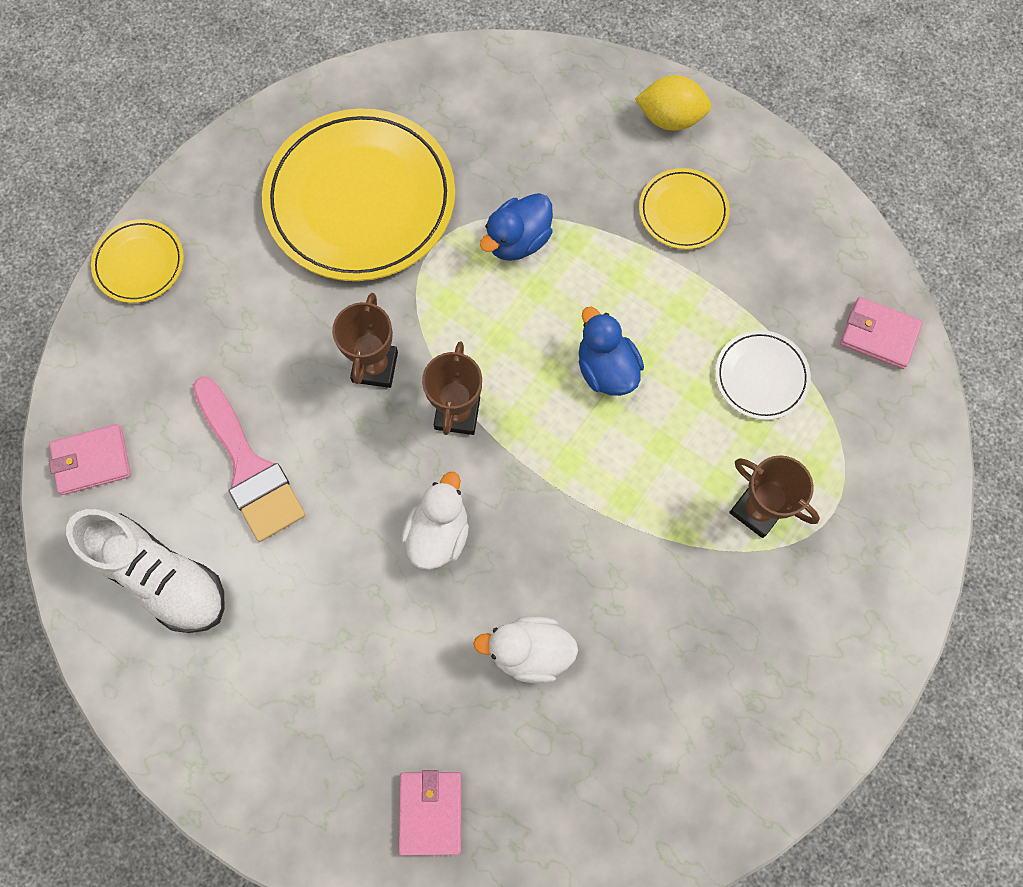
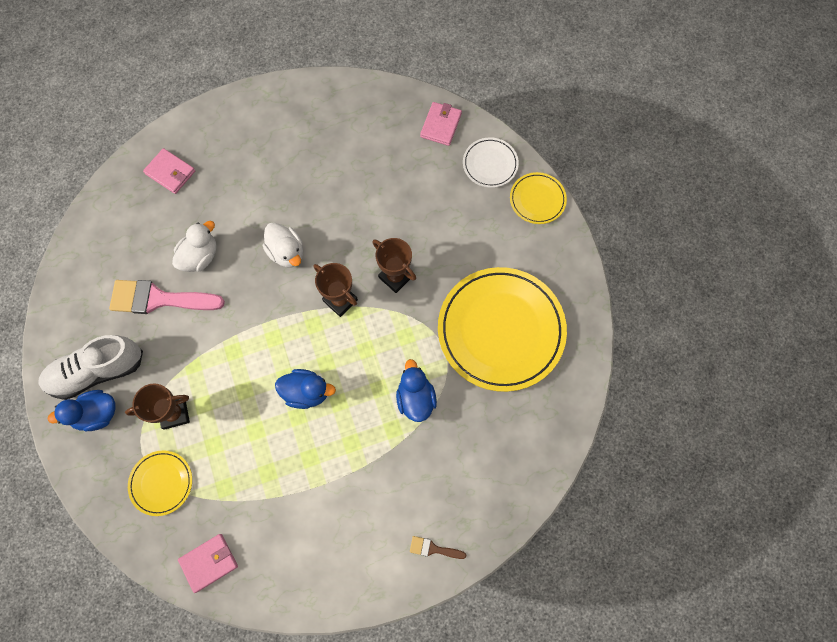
camera: 125 degrees right, 0 degrees up
white shoe [66,509,225,633] -> white shoe moved to [39,335,143,400]
pink brush [193,376,305,542] -> pink brush moved to [109,280,225,314]
yellow lemon [635,75,711,131] -> brown brush [410,536,466,559]
yellow plate [639,168,730,249] -> yellow plate moved to [128,450,192,516]
white plate [715,330,811,420] -> white plate moved to [463,137,519,188]
none -> blue duck [47,390,116,431]

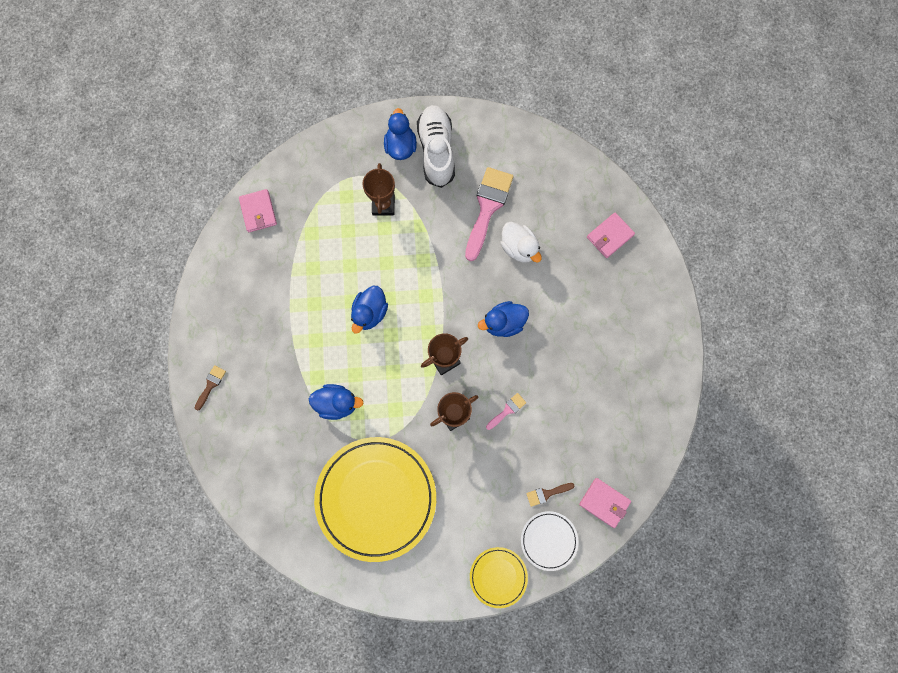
camera: 105 degrees right, 5 degrees up
yellow plate [128,450,192,516] -> none
white duck [262,222,303,267] -> blue duck [478,301,529,337]
none -> pink brush [486,393,526,430]
none -> brown brush [526,483,574,507]

